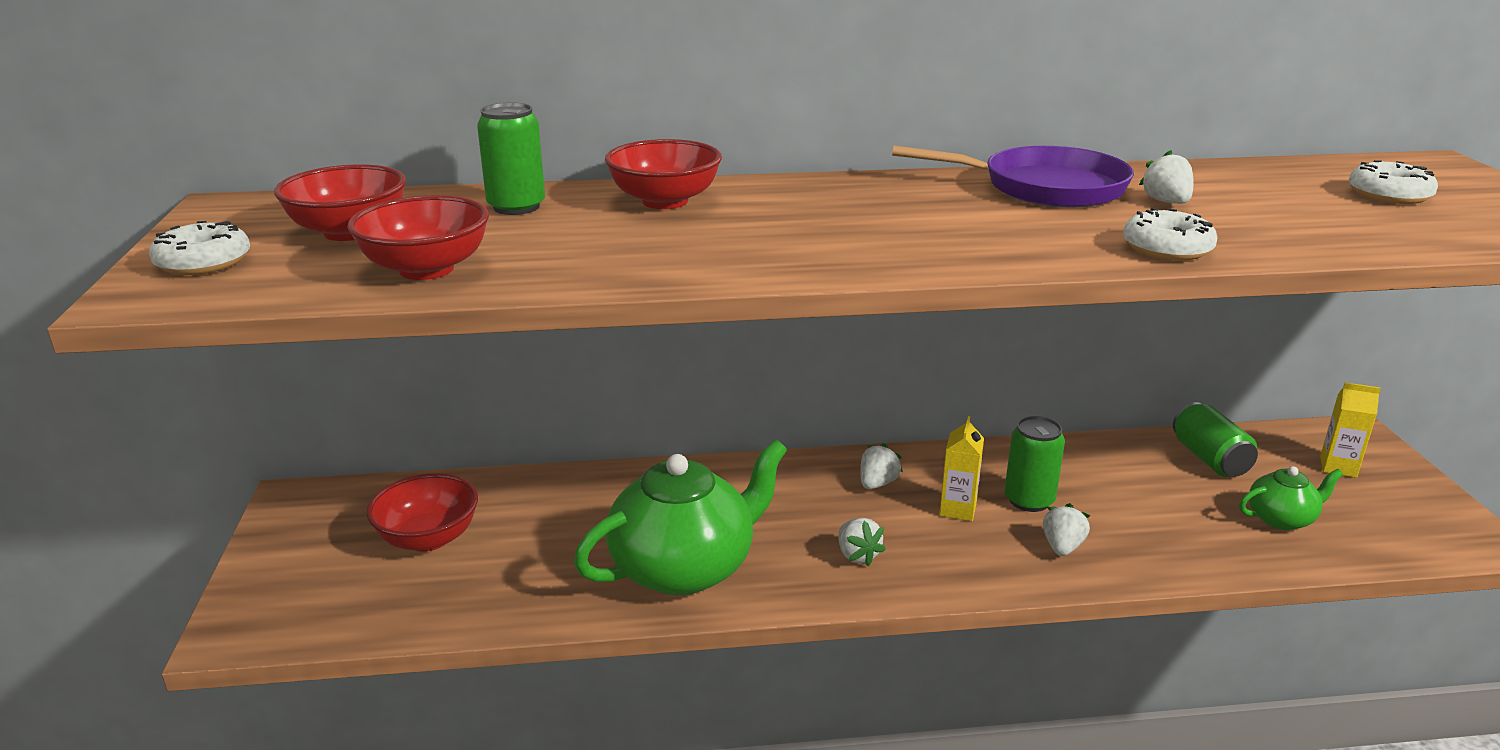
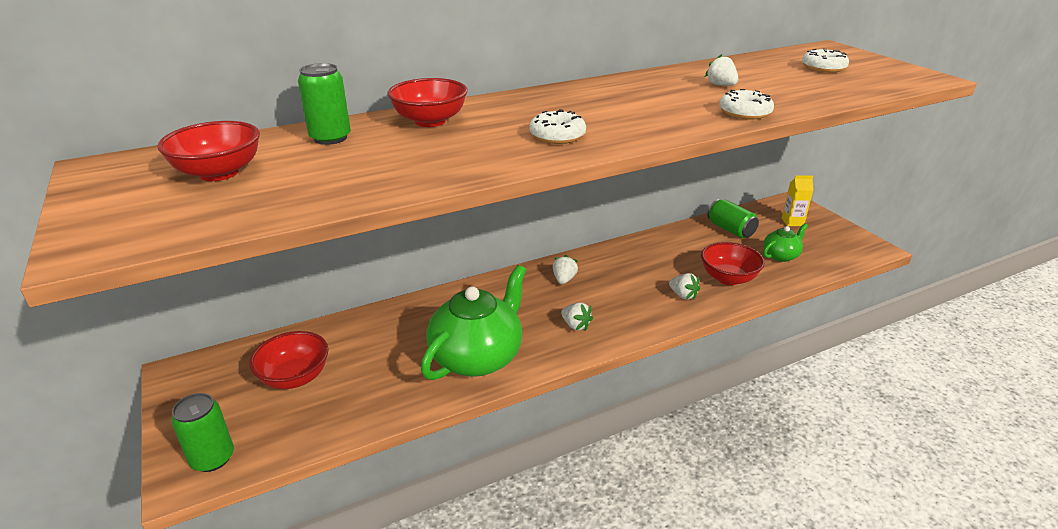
camera: 20 degrees left, 5 degrees up
white donut [149,221,250,275] -> white donut moved to [530,109,586,144]
red bowl [347,195,489,280] -> red bowl moved to [701,242,765,285]
purple pan [892,146,1134,208] -> none
yellow carton [939,416,984,521] -> none
green can [1004,416,1065,512] -> green can moved to [171,393,234,472]
white strawberry [1043,503,1090,556] -> white strawberry turned 135 degrees clockwise [669,273,700,300]

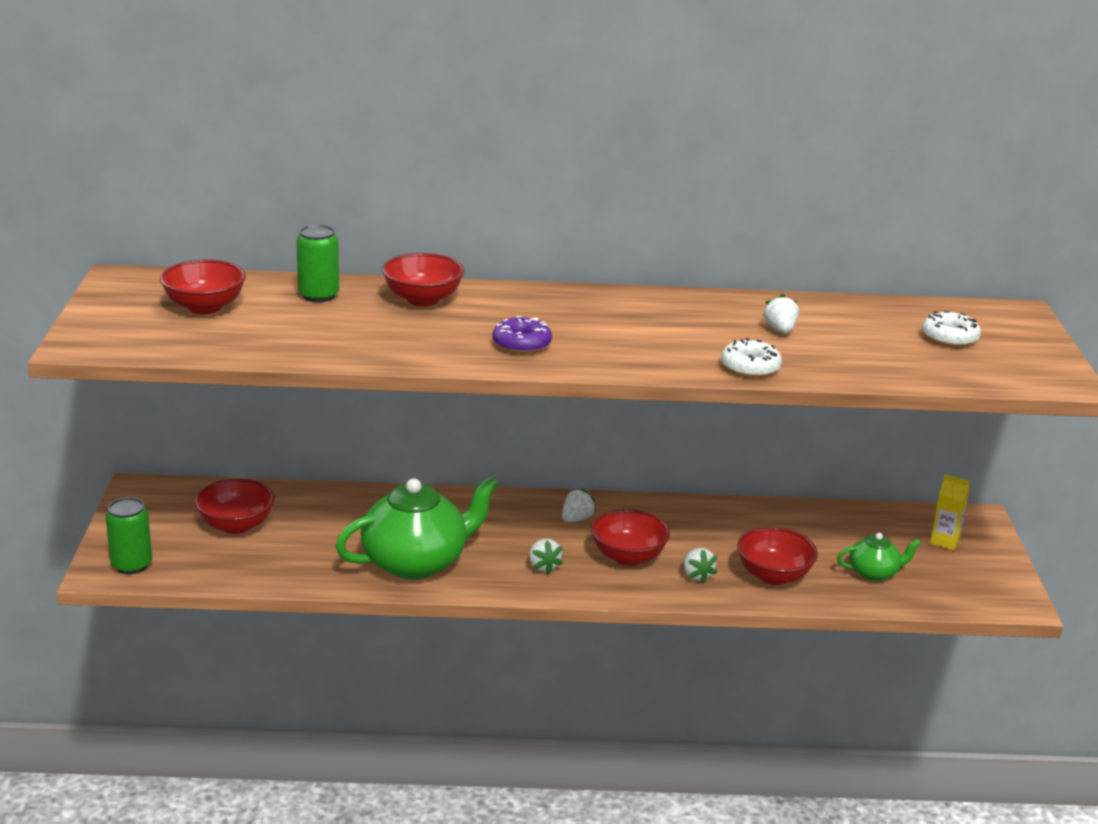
camera: 25 degrees right, 5 degrees down
white donut [530,109,586,144] -> purple donut [493,316,552,354]
green can [707,199,759,238] -> none
none -> red bowl [591,509,670,566]

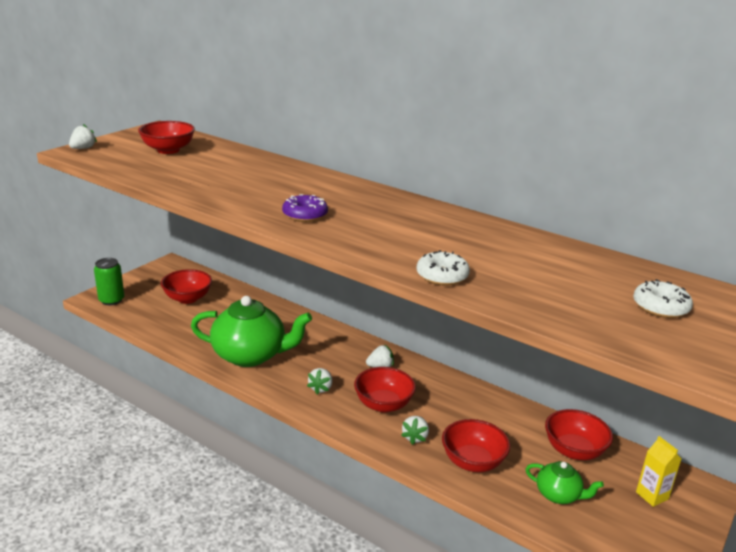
camera: 35 degrees right, 0 degrees up
green can [296,224,339,302] -> none
red bowl [382,253,464,306] -> red bowl moved to [545,409,613,460]
white strawberry [763,294,799,333] -> white strawberry moved to [69,124,97,149]

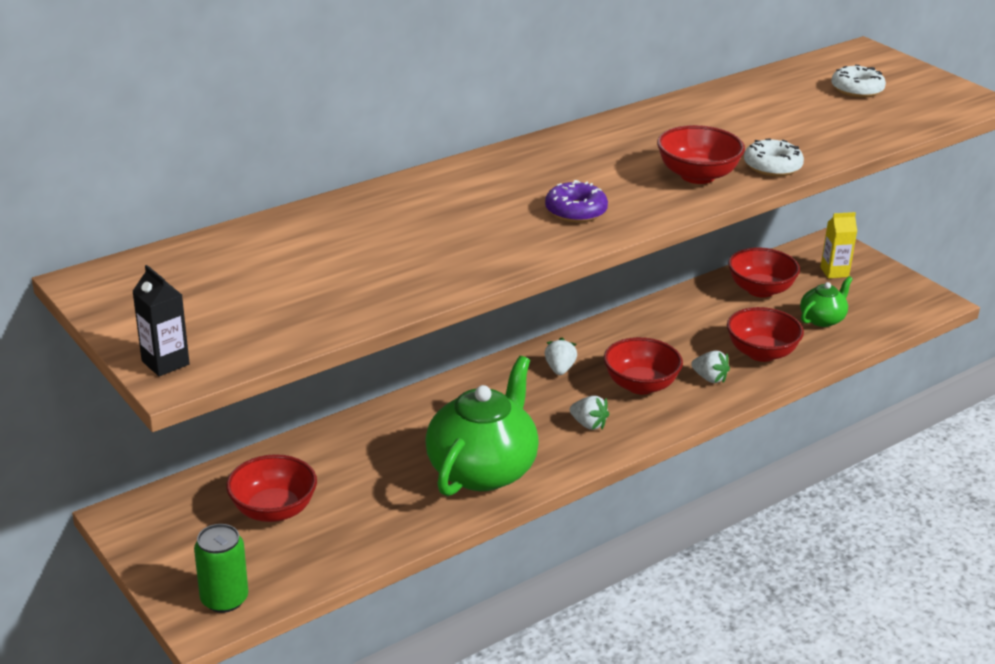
camera: 70 degrees left, 5 degrees up
white strawberry [69,124,97,149] -> black carton [132,265,190,376]
red bowl [138,121,195,154] -> red bowl moved to [657,125,745,184]

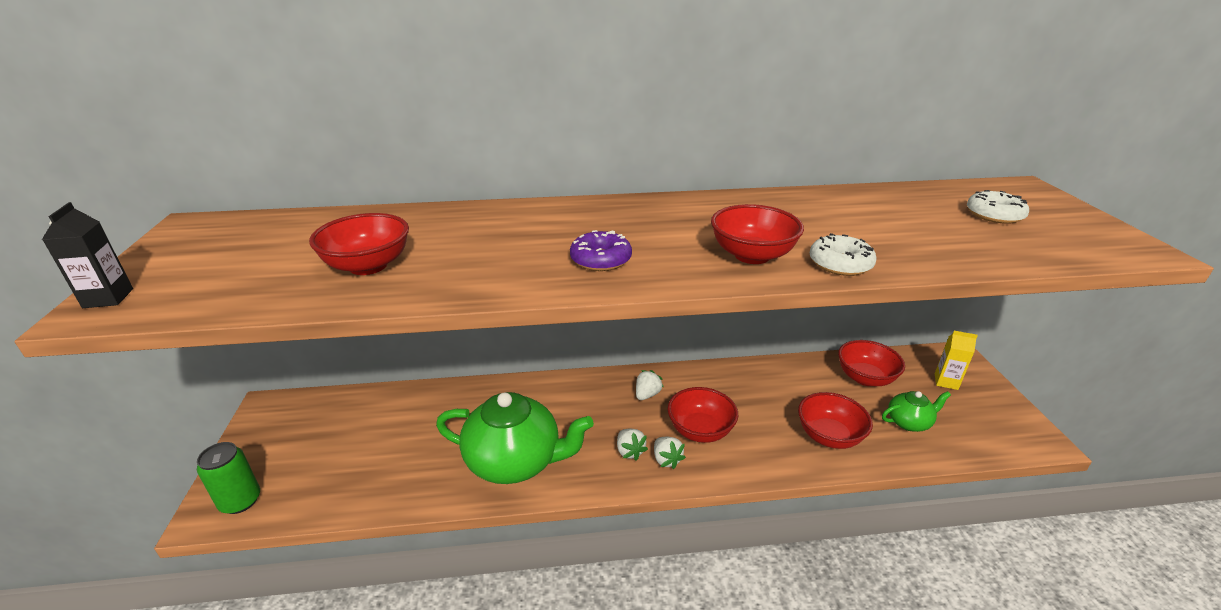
camera: 30 degrees right, 0 degrees up
red bowl [226,454,317,522] -> red bowl moved to [309,213,409,275]
green teapot [425,356,539,496] -> green teapot turned 45 degrees clockwise [436,392,594,484]
white strawberry [691,351,730,383] -> white strawberry moved to [654,437,686,469]

